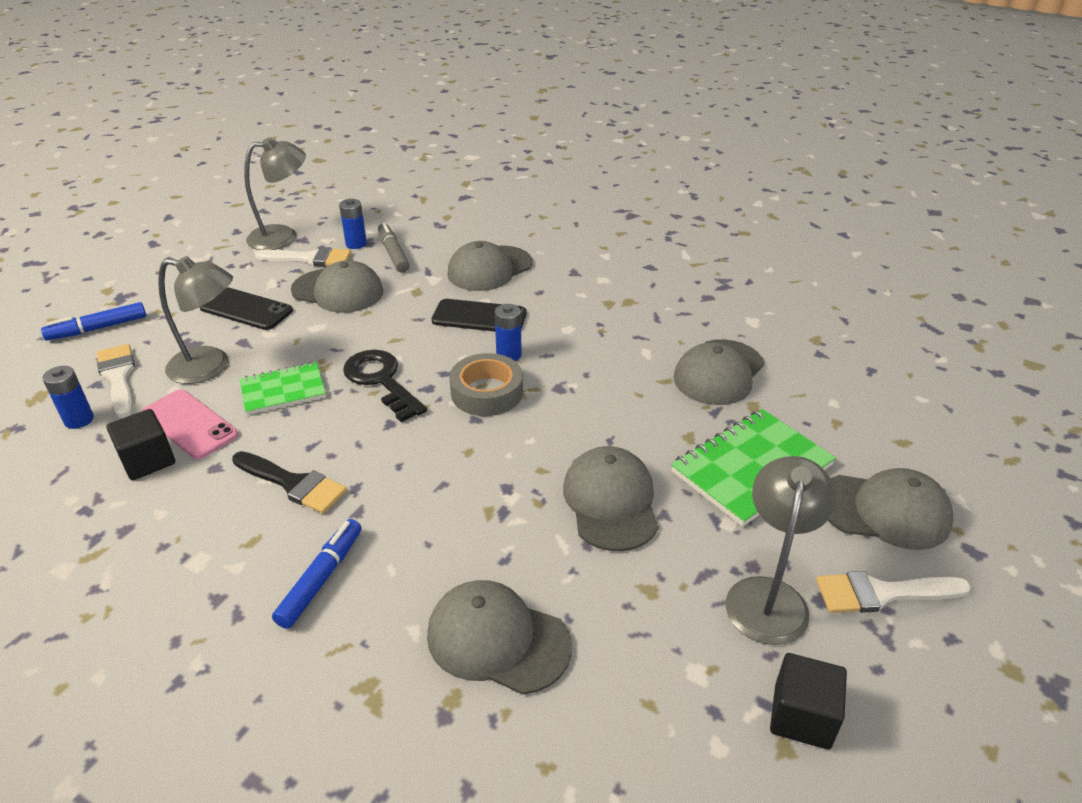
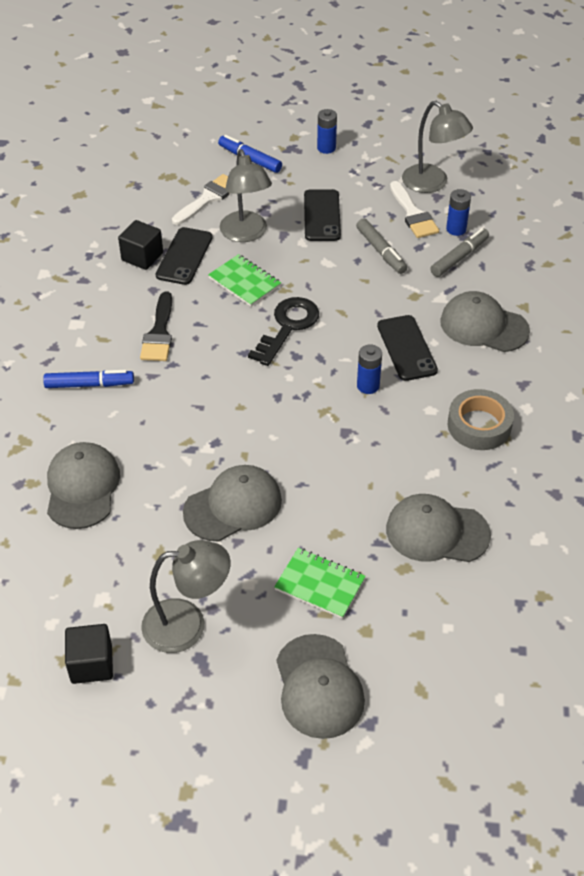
camera: 65 degrees right, 10 degrees up
blue battery [42,366,94,429] -> blue battery moved to [317,109,337,154]
pink phone [141,390,238,459] -> black phone [156,227,213,285]
grey cap [291,260,383,313] -> grey marker [356,218,407,274]
grey tape [449,353,523,416] -> grey tape moved to [448,389,514,450]
green notebook [671,409,836,527] -> green notebook [274,548,366,619], size x0.63
white brush [816,571,971,613] -> none

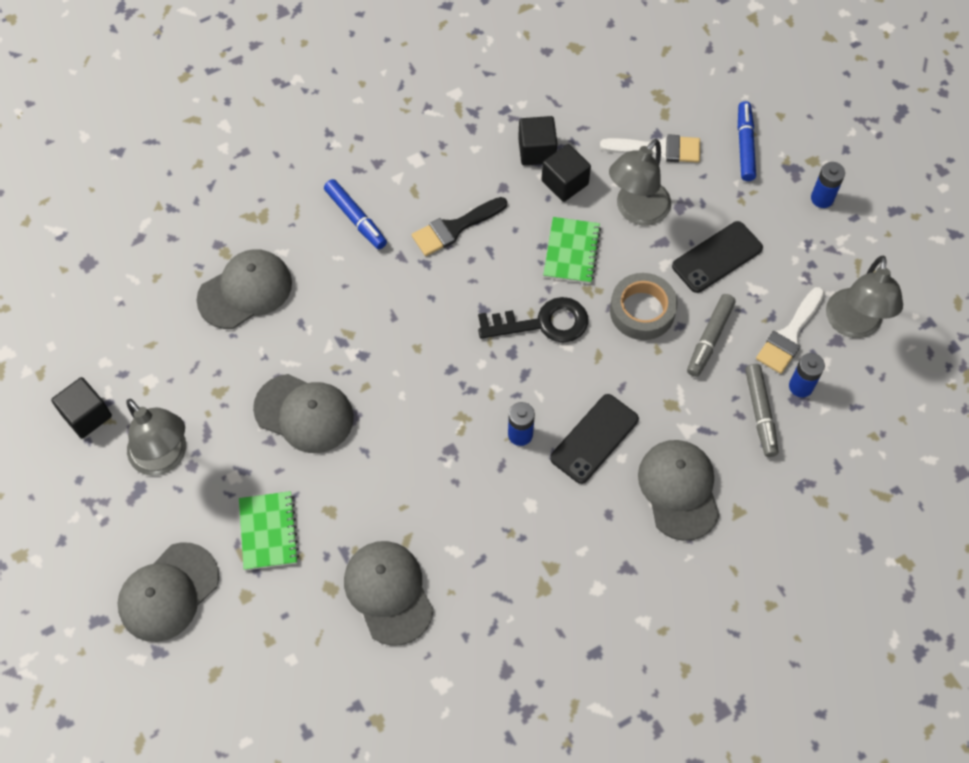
camera: 55 degrees right, 15 degrees up
black phone [156,227,213,285] -> black cube [542,144,591,202]
grey marker [430,228,489,277] -> grey marker turned 75 degrees clockwise [745,364,778,457]
grey tape [448,389,514,450] -> grey tape moved to [610,273,677,340]

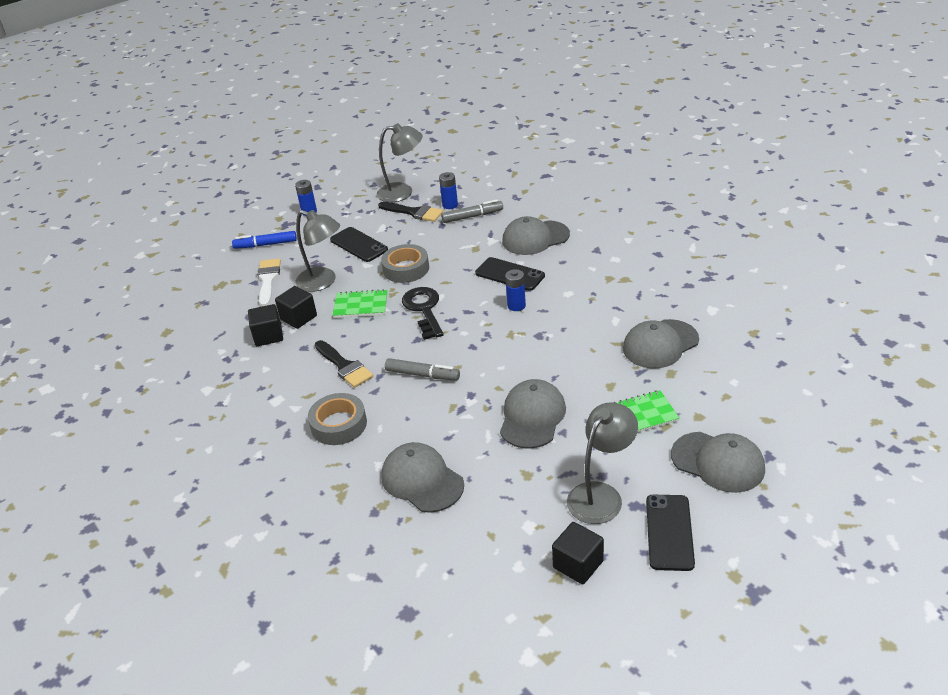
camera: 95 degrees left, 25 degrees down
blue marker [324,179,387,249] -> grey tape [308,393,367,445]
grey marker [687,294,736,377] -> grey marker moved to [385,358,460,381]
white brush [756,287,825,374] -> black brush [378,202,443,222]
none -> black phone [646,495,695,571]

